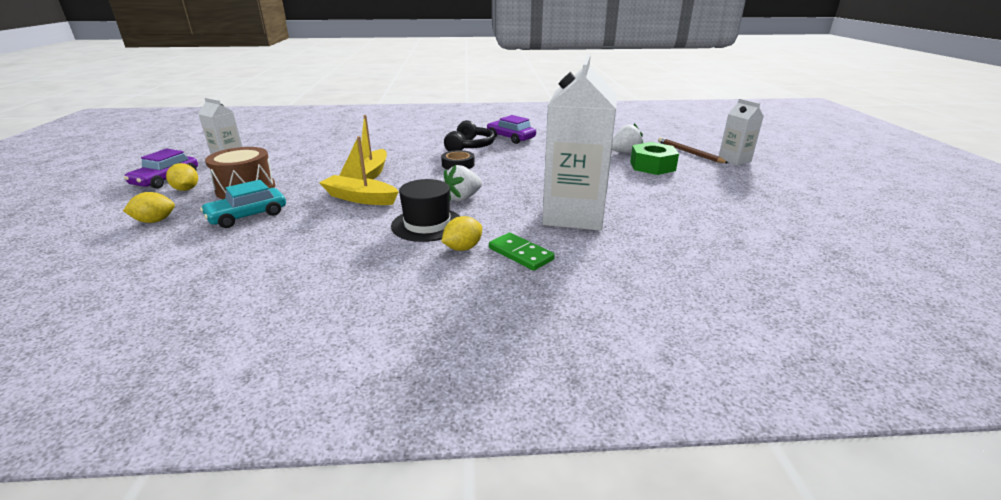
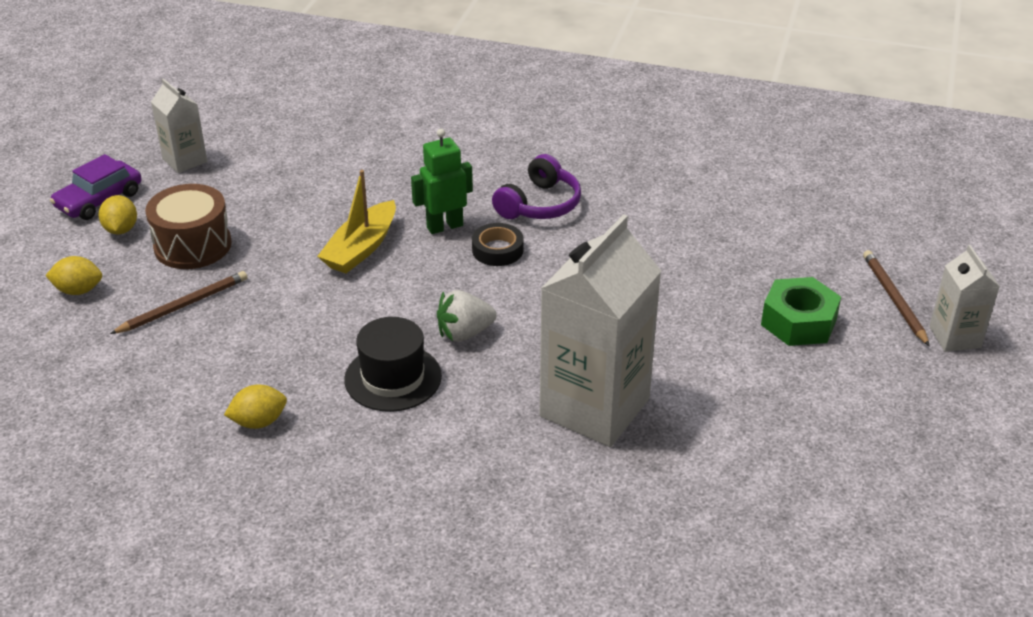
camera: 20 degrees right, 10 degrees up
turquoise car [200,180,286,228] -> brown pencil [110,271,247,334]
yellow boat [319,136,399,205] -> none
yellow lemon [441,216,482,251] -> yellow lemon moved to [224,385,287,429]
black headphones [444,120,495,151] -> purple headphones [492,154,581,219]
purple car [487,115,536,144] -> none
green domino [489,233,555,271] -> none
white strawberry [612,123,643,153] -> none
none -> green robot [411,129,473,234]

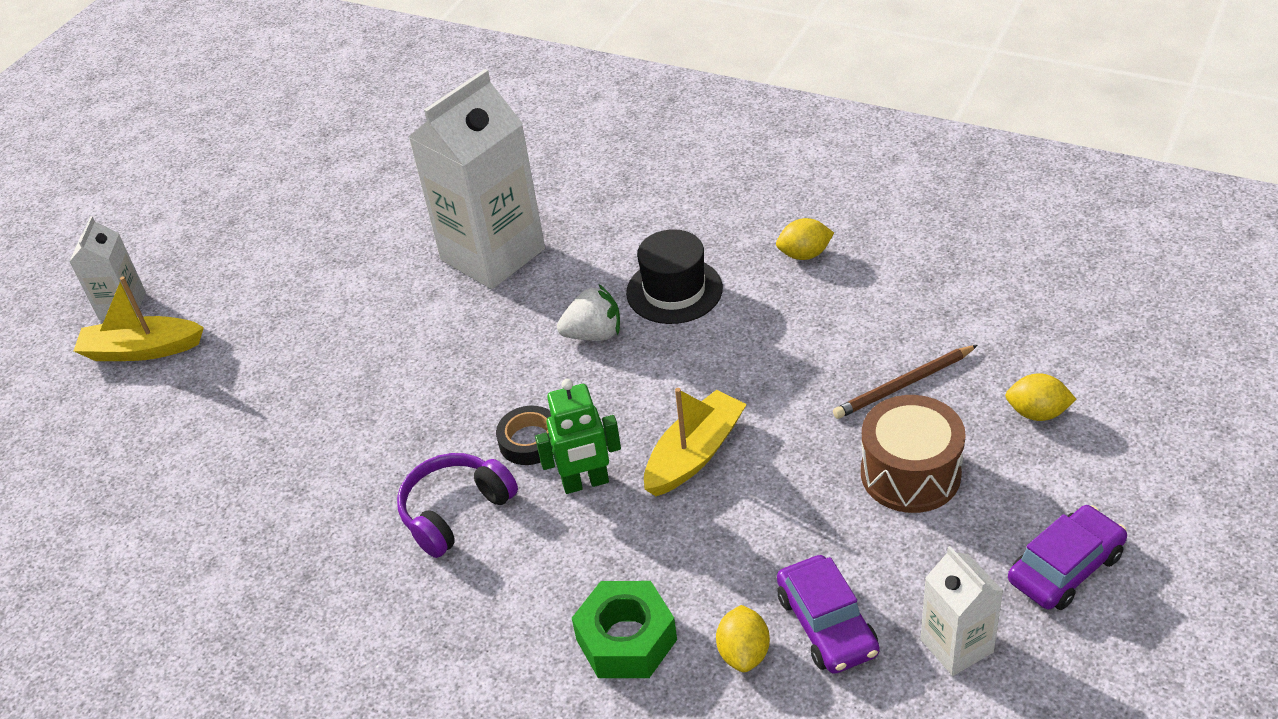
camera: 165 degrees left, 5 degrees up
yellow lemon [99,195,137,234] -> yellow lemon moved to [716,605,770,672]
green nut [761,277,841,346] -> green nut moved to [572,581,677,678]
brown pencil [863,250,930,346] -> yellow boat [74,277,204,361]
none -> purple car [777,555,880,674]

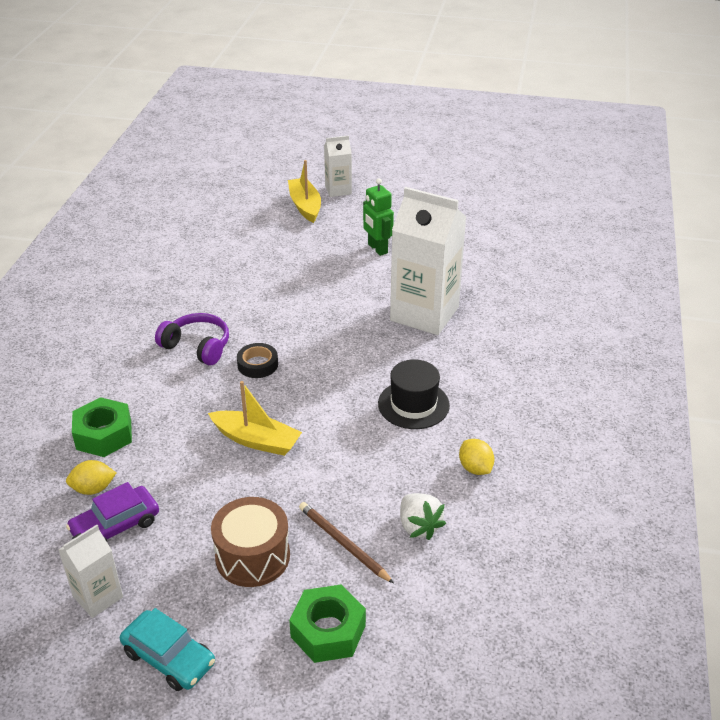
camera: 70 degrees right, 5 degrees down
green robot [535,379,621,494] -> green robot moved to [363,178,394,256]
white strawberry [557,285,620,341] -> white strawberry moved to [400,493,446,540]
yellow lemon [1005,373,1077,421] -> green nut [289,585,366,663]
purple car [1008,505,1127,610] -> turquoise car [120,608,215,691]

